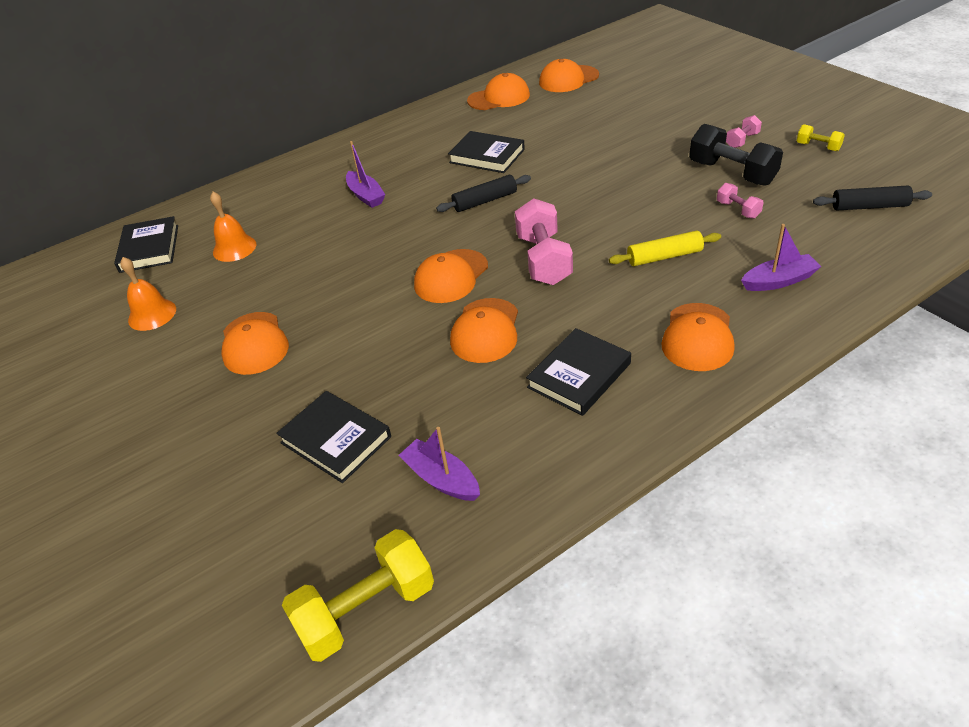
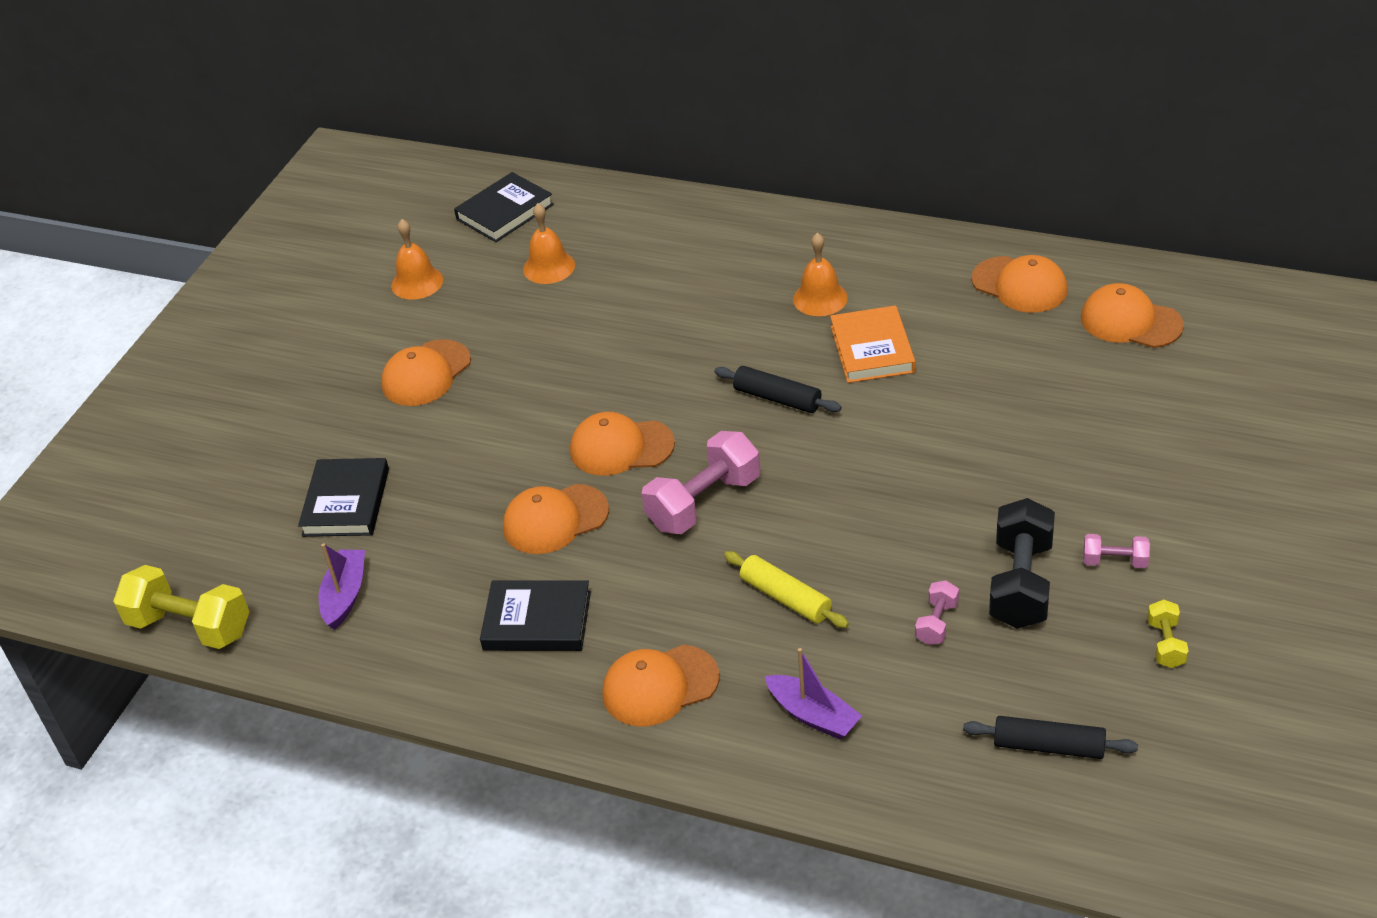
camera: 55 degrees right, 0 degrees up
purple boat [346,141,386,208] -> none
black book [448,131,525,173] -> orange book [830,305,915,383]
black rolling pin [813,186,932,211] -> black rolling pin turned 45 degrees counterclockwise [963,716,1138,759]
none -> orange bell [793,233,848,316]

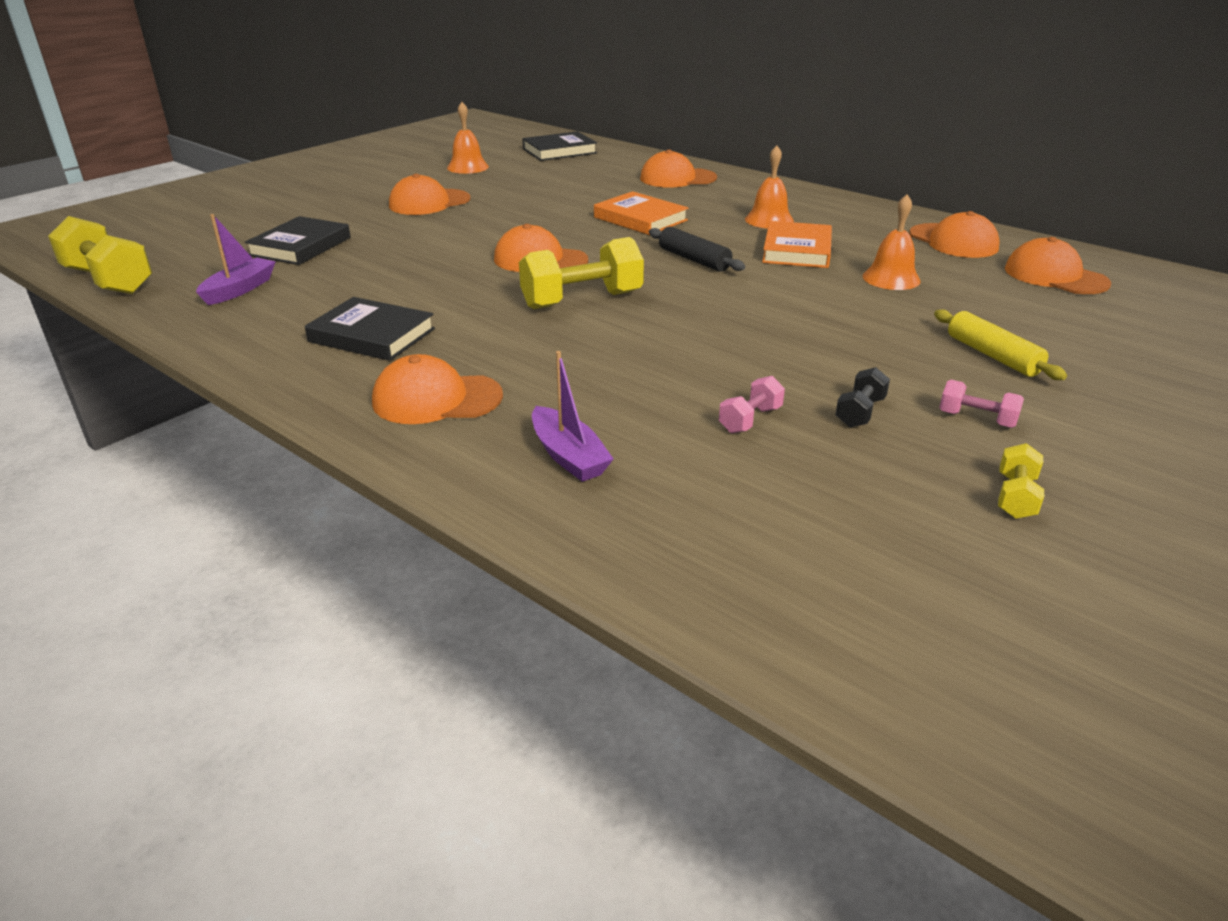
camera: 15 degrees right, 10 degrees down
orange cap [503,484,609,554] -> orange cap moved to [640,150,717,188]
orange bell [523,203,575,284] -> orange bell moved to [863,194,921,290]
pink dumbbell [642,431,760,534] -> yellow dumbbell [519,237,644,309]
yellow rolling pin [724,551,849,628] -> yellow rolling pin moved to [934,310,1067,380]
black rolling pin [963,716,1138,759] -> none
black dumbbell [989,498,1055,629] -> black dumbbell [835,367,890,427], size x0.50
none -> orange book [594,191,688,235]

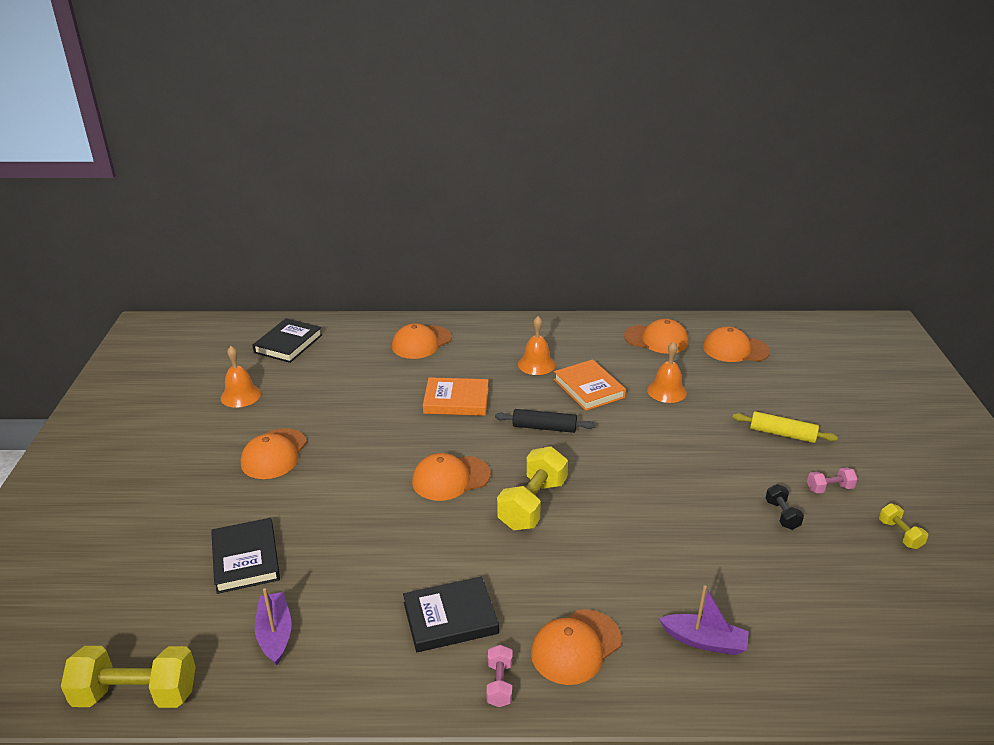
camera: 40 degrees left, 0 degrees up
pink dumbbell [719,376,785,433] -> pink dumbbell moved to [487,645,512,707]

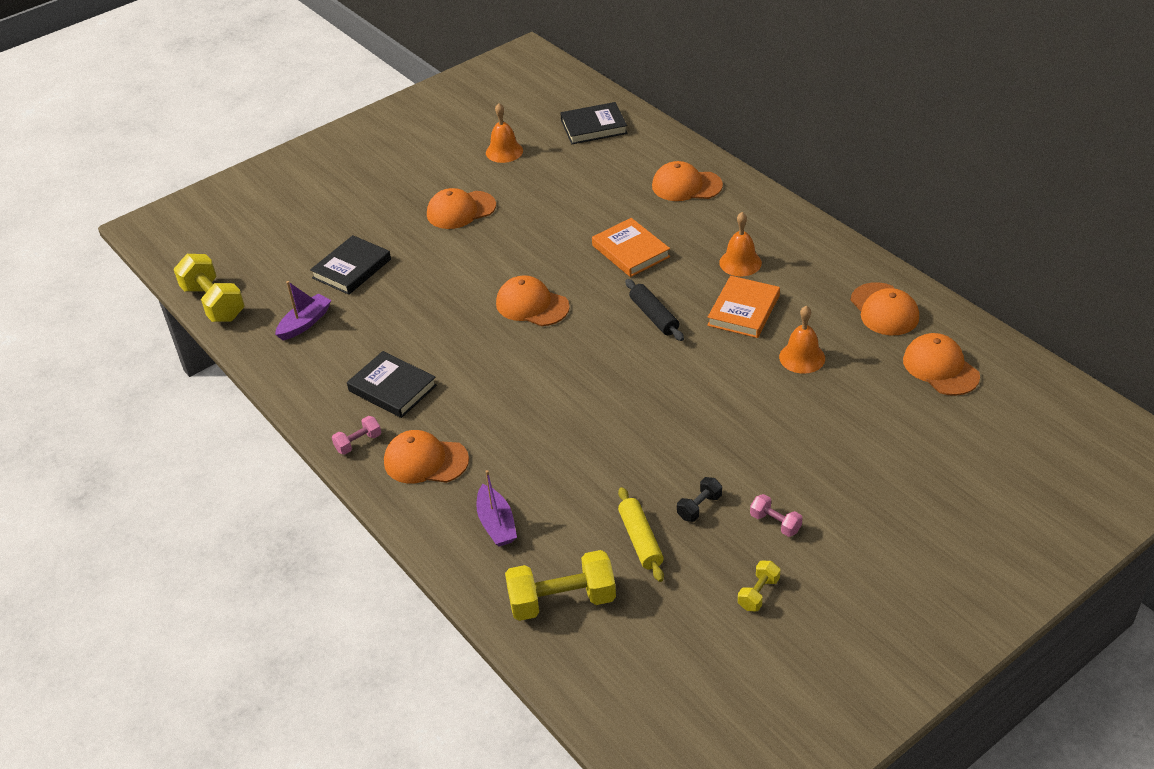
camera: 55 degrees right, 10 degrees up
yellow dumbbell [497,446,568,530] -> yellow dumbbell moved to [505,550,616,621]
yellow rolling pin [732,411,838,443] -> yellow rolling pin moved to [618,487,664,582]

